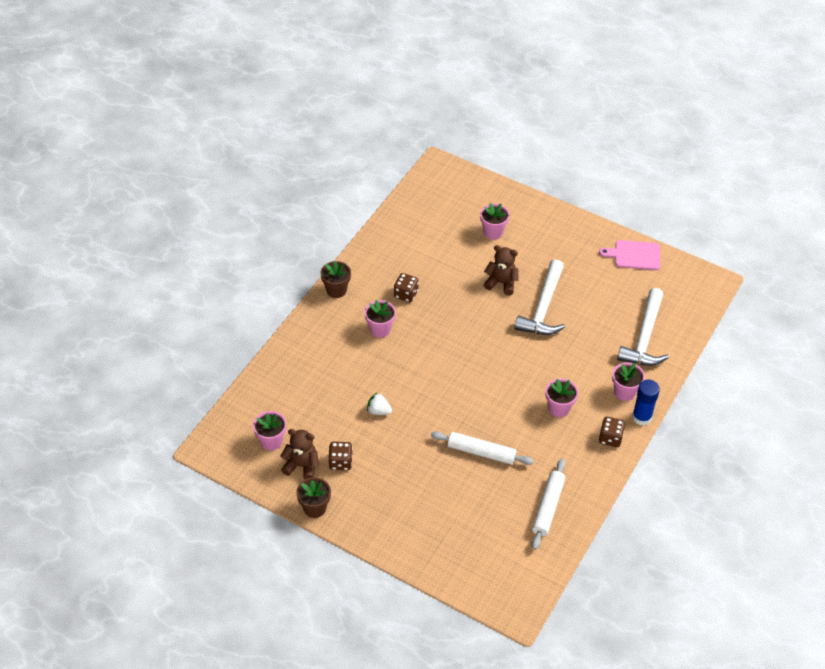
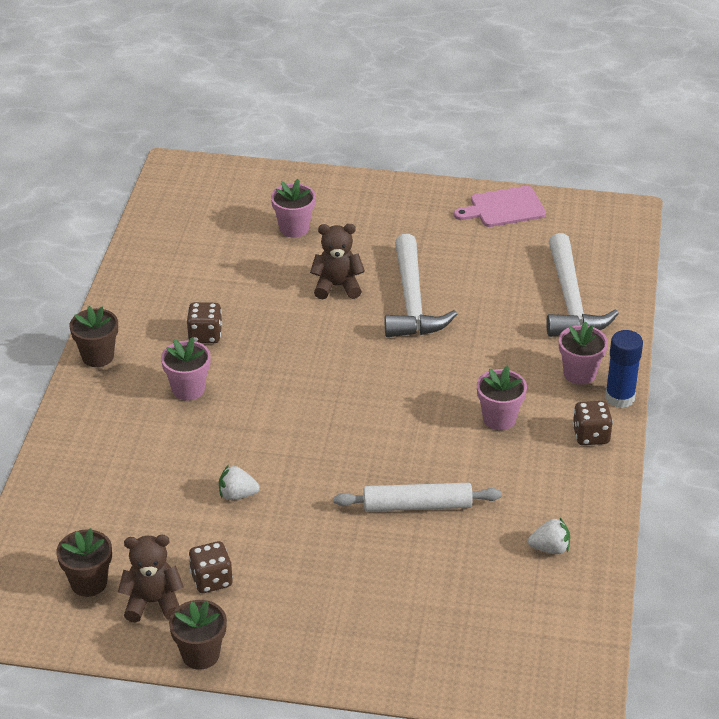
camera: 20 degrees left, 10 degrees down
pink flower pot [253,411,286,451] -> brown flower pot [56,528,112,597]
white rolling pin [532,459,566,550] -> white strawberry [528,518,570,554]

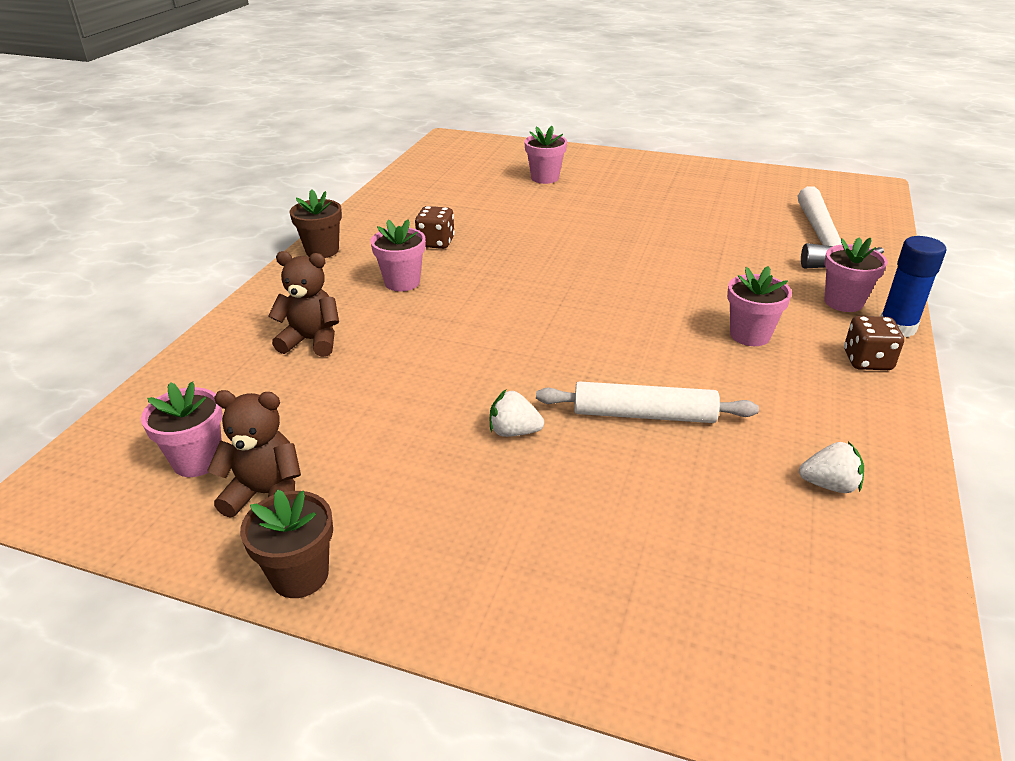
camera: 10 degrees right, 5 degrees down
brown flower pot [56,528,112,597] -> pink flower pot [141,381,223,477]
brown dice [189,541,233,593] -> none
white strawberry [219,465,260,500] -> white strawberry moved to [490,390,544,437]
brown teddy bear [310,224,365,299] -> brown teddy bear moved to [268,251,339,357]
white hammer [385,234,457,337] -> none
pink cutting board [454,186,546,227] -> none

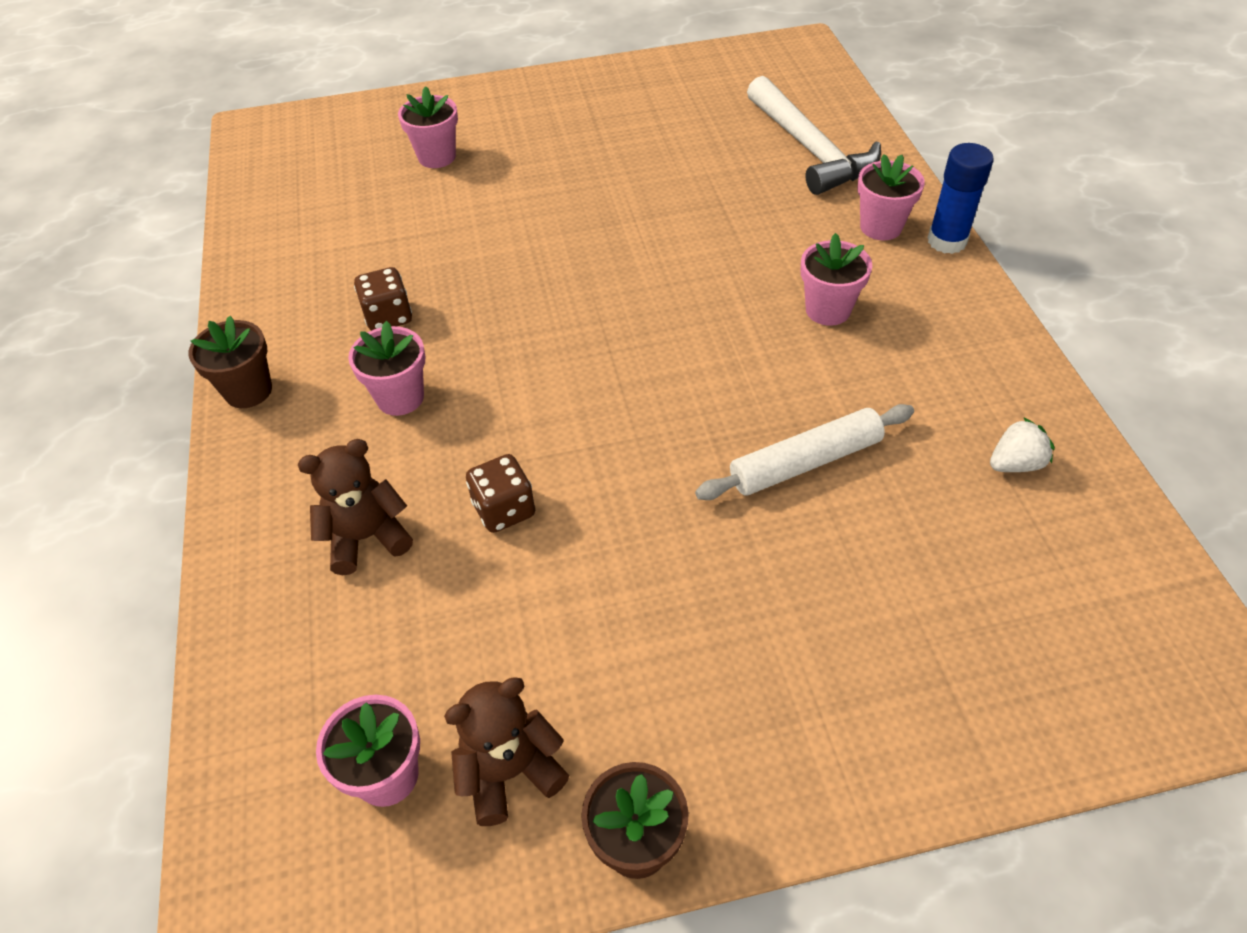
camera: 30 degrees left, 15 degrees up
white strawberry [490,390,544,437] -> none
brown dice [844,316,904,370] -> brown dice moved to [466,454,535,533]

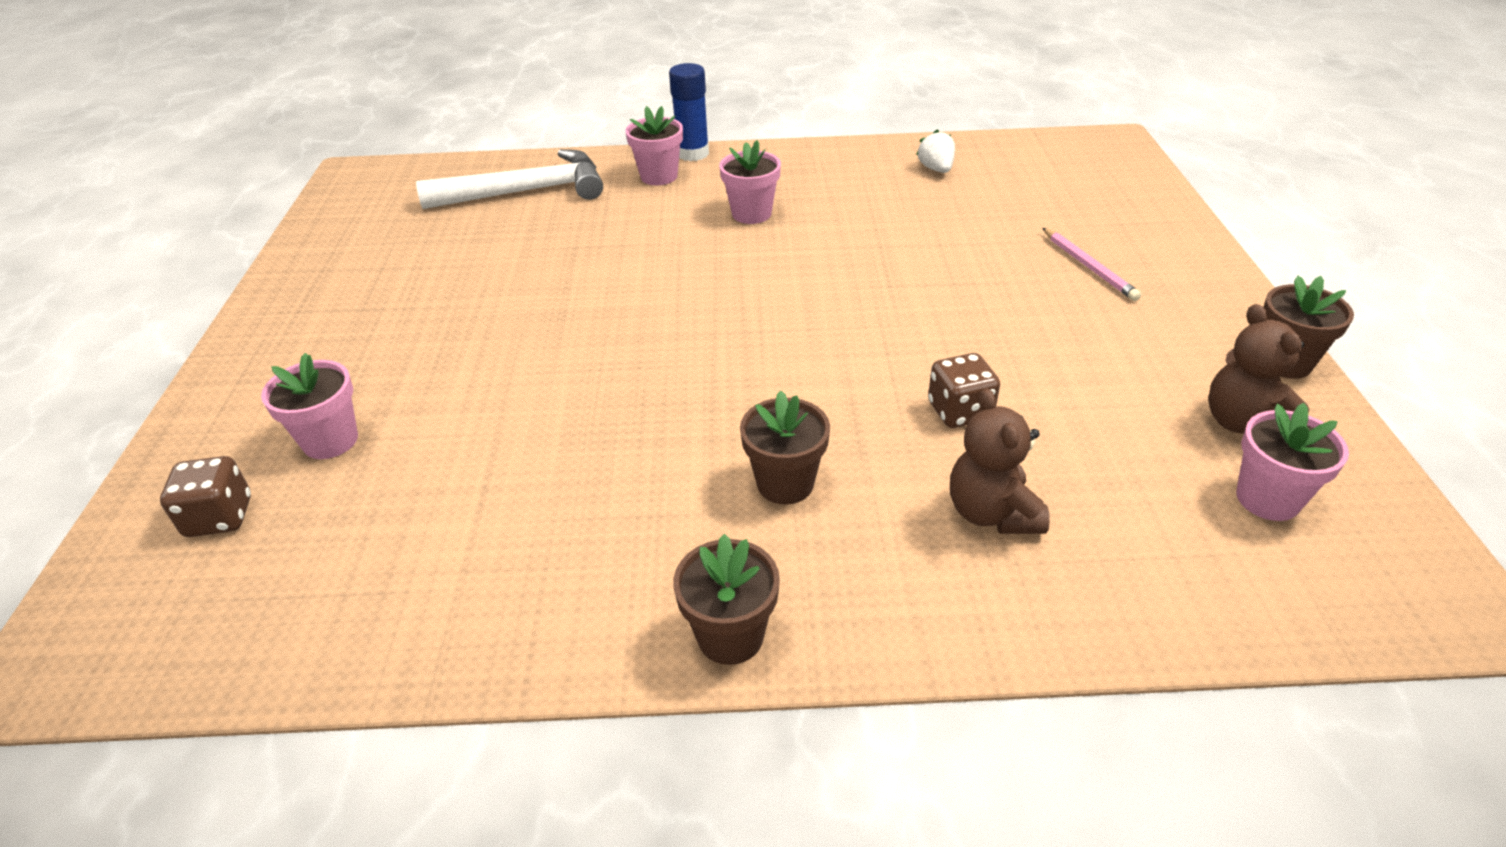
camera: 80 degrees left, 10 degrees down
pink flower pot [348,321,425,416] -> brown flower pot [740,391,830,505]
brown dice [354,267,412,331] -> brown dice moved to [160,456,251,537]
white rolling pin [695,404,914,500] -> none
none -> pink pencil [1042,228,1141,301]

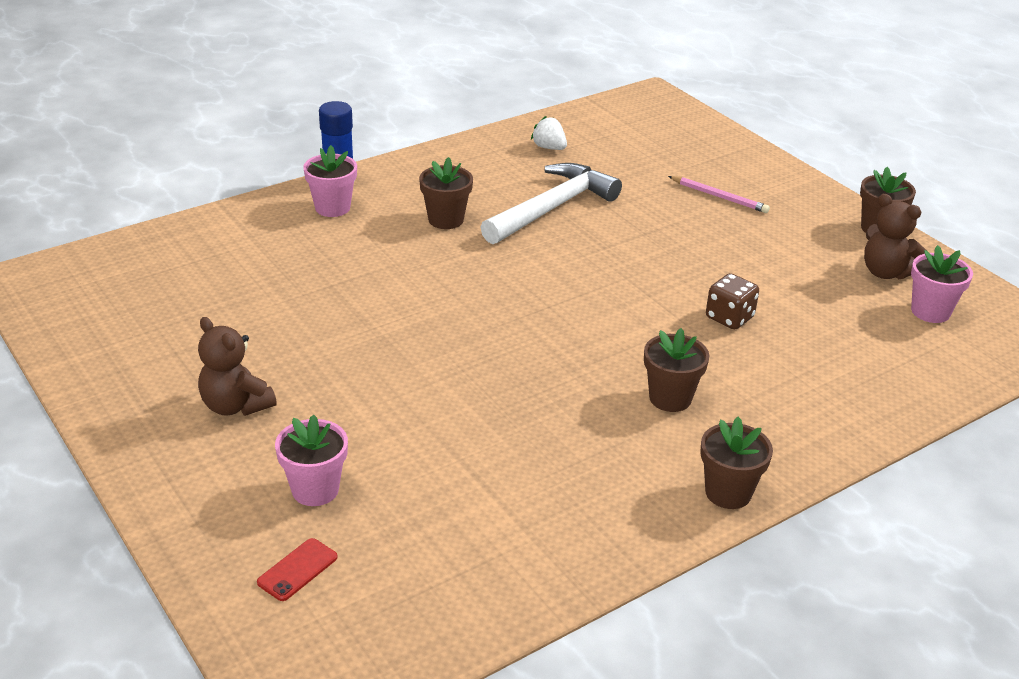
camera: 35 degrees left, 5 degrees down
brown dice [160,456,251,537] -> red phone [257,538,338,601]
white hammer [416,149,603,209] -> white hammer moved to [480,163,622,244]
pink flower pot [719,140,781,224] -> brown flower pot [419,157,473,229]
brown teddy bear [950,389,1050,534] -> brown teddy bear moved to [198,317,277,416]

